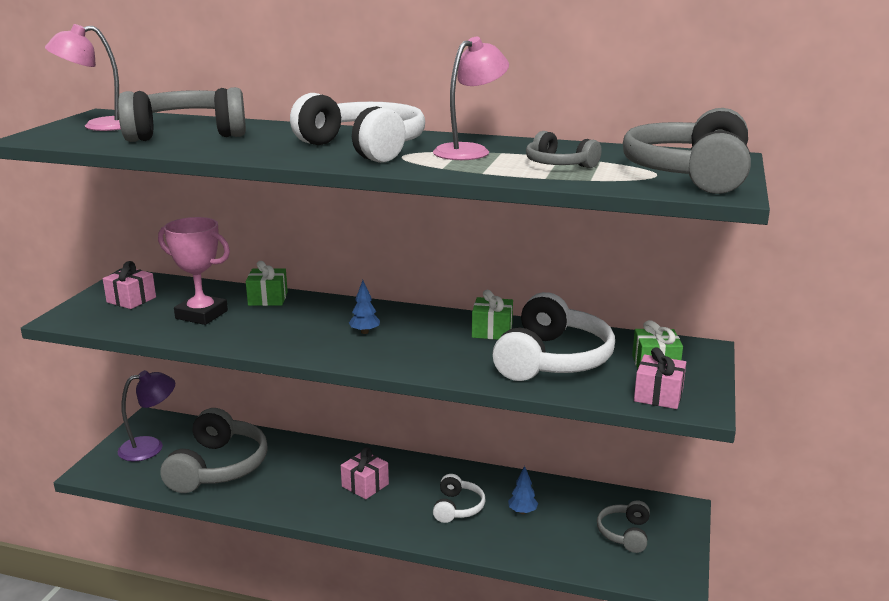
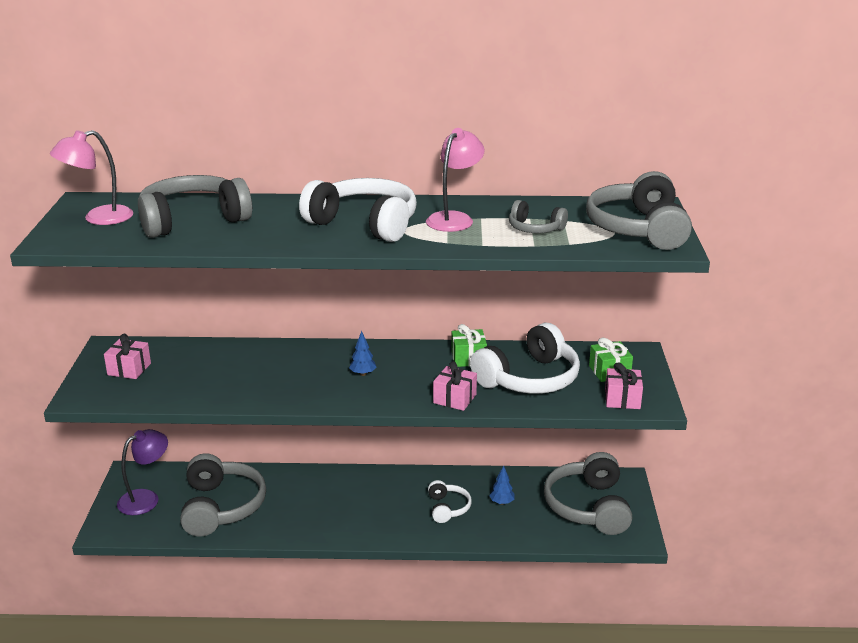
camera: 15 degrees left, 5 degrees up
pink trophy [158,217,230,325] -> none
green gift [246,261,288,306] -> none
pink gift [341,447,389,499] -> pink gift moved to [433,361,477,411]
white headphones [492,292,615,381] -> white headphones turned 45 degrees clockwise [470,323,580,394]
grey headphones [597,500,650,553] -> grey headphones [544,452,632,535], size x1.94

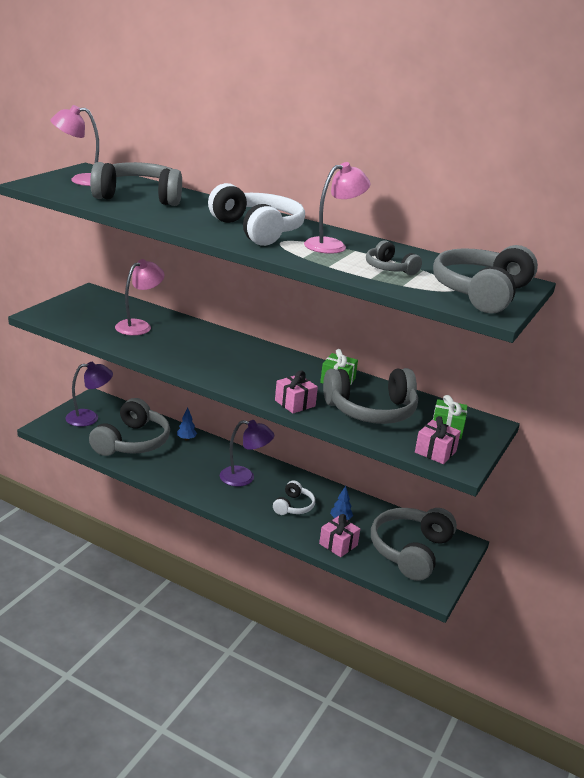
camera: 25 degrees right, 0 degrees up
pink gift [104,334,151,379] -> pink gift moved to [319,514,360,557]
blue tree [349,331,376,376] -> blue tree moved to [177,408,197,440]
white headphones [470,323,580,394] -> grey headphones [323,368,418,424]
none -> pink lamp [115,259,165,336]
none -> purple lamp [220,420,274,487]

